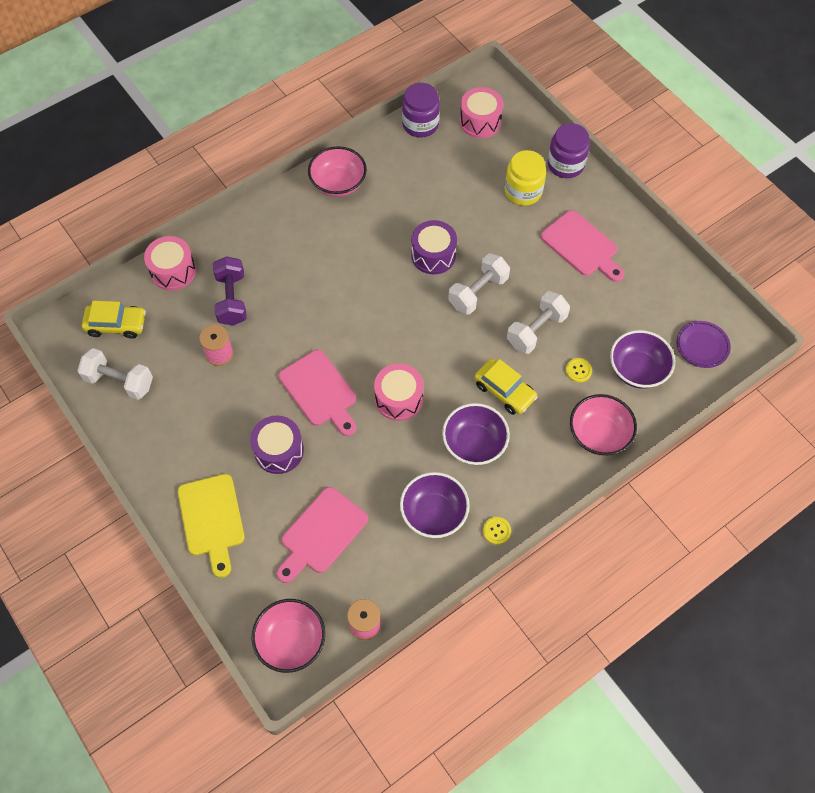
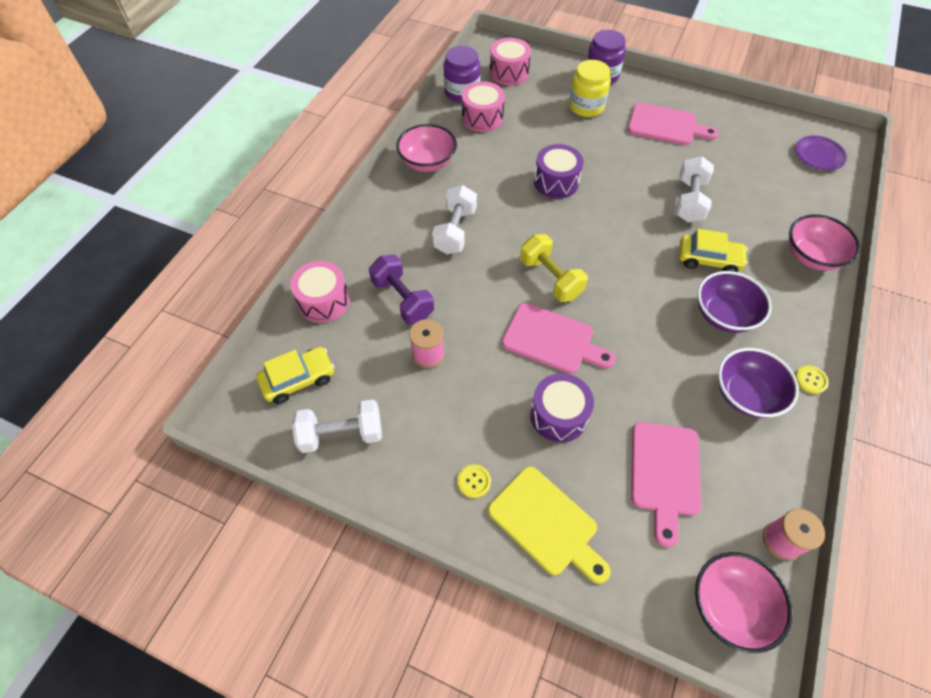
camera: 30 degrees left, 5 degrees down
pink drum [374,363,424,421] -> pink drum moved to [462,81,505,132]
white dumbbell [448,253,510,315] -> white dumbbell moved to [432,185,477,254]
yellow button [566,358,592,383] -> yellow button moved to [457,465,491,498]
purple bowl [610,330,675,389] -> none
none -> yellow dumbbell [520,234,588,302]

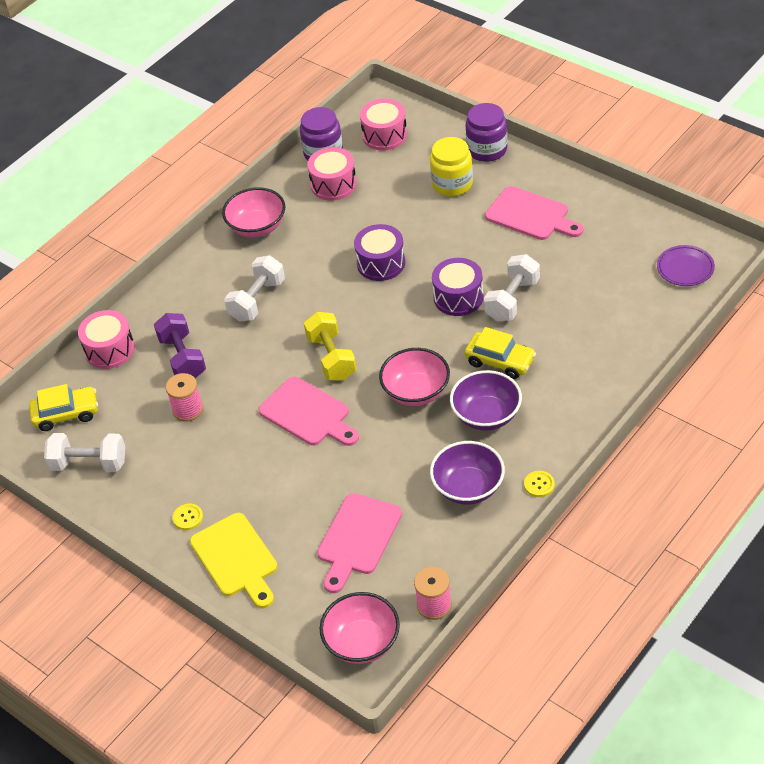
camera: 20 degrees right, 10 degrees down
purple drum [530,373,594,443] -> purple drum moved to [432,258,483,316]
pink bowl [789,214,860,271] -> pink bowl moved to [379,348,450,406]

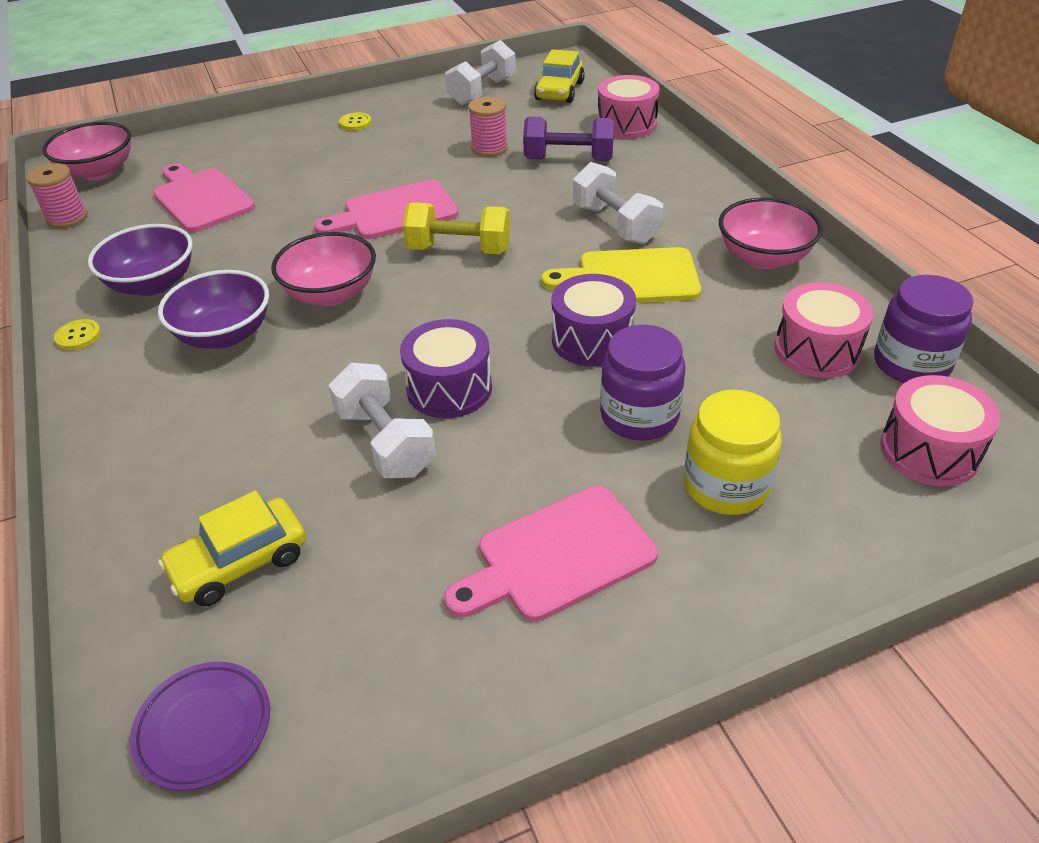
camera: 115 degrees right, 5 degrees down
yellow cutting board [190,513,277,608] -> yellow cutting board moved to [541,247,701,303]
yellow car [465,327,536,379] -> yellow car moved to [158,491,306,607]
purple jar [466,103,507,162] -> purple jar moved to [600,325,685,440]

